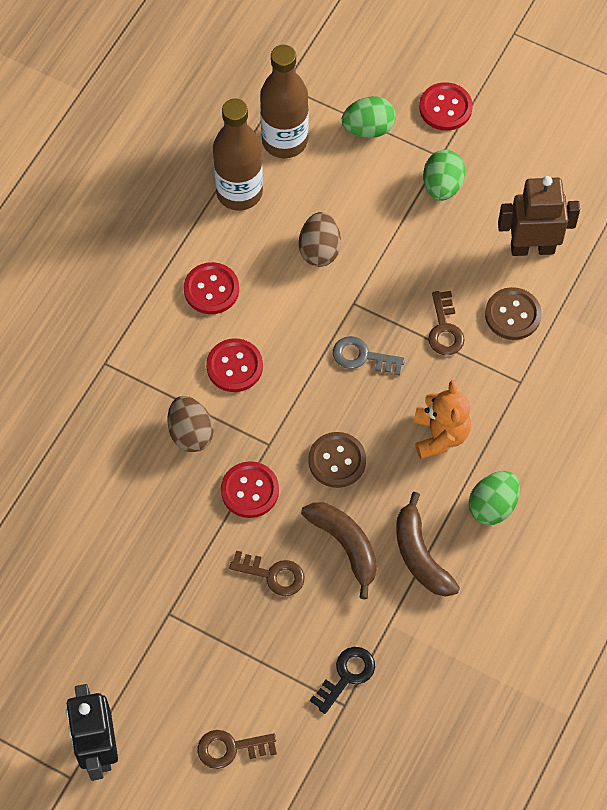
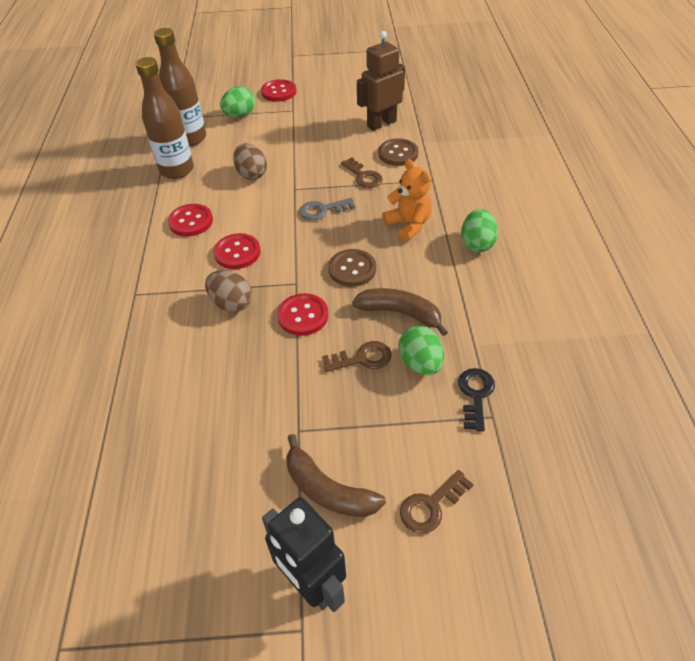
camera: 30 degrees left, 15 degrees down
brown banana [396,492,460,597] -> brown banana moved to [286,434,386,517]
green egg [423,150,465,201] -> green egg moved to [399,326,444,375]

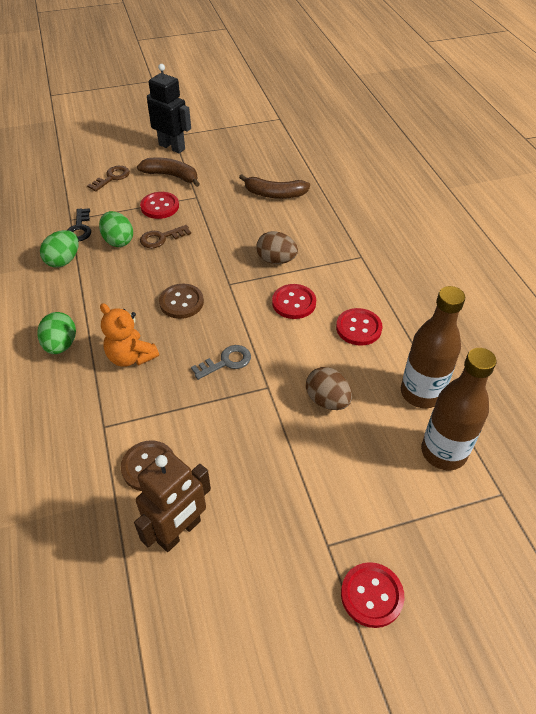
camera: 165 degrees right, 0 degrees up
green egg [220,86,255,117] -> green egg moved to [40,230,79,268]
red button [277,293,328,336] -> red button moved to [140,192,179,219]
brown key [341,157,383,188] -> none
brown banana [352,288,448,336] -> brown banana moved to [239,174,310,199]

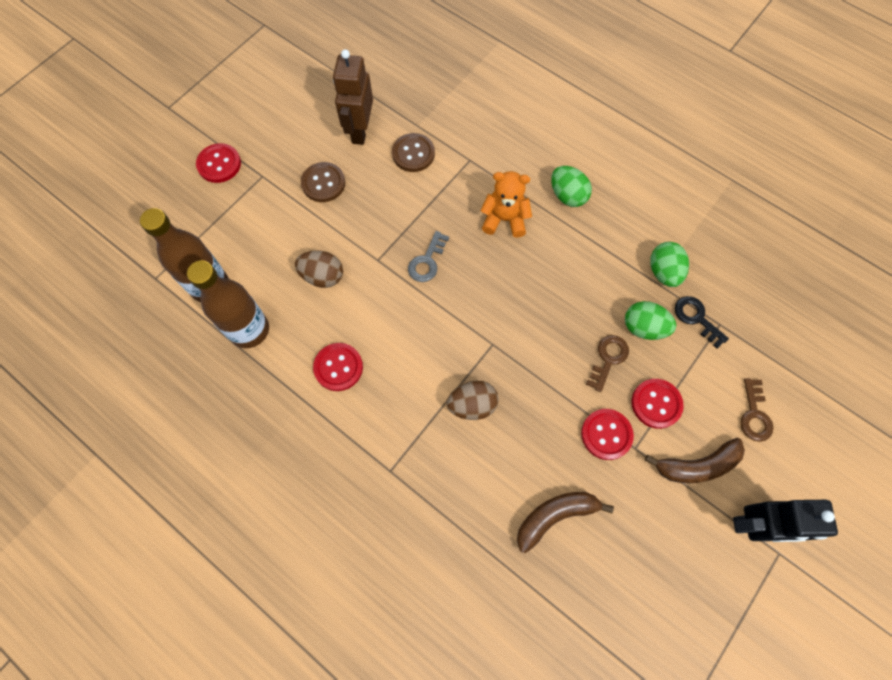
camera: 145 degrees right, 20 degrees up
brown button [159,284,204,319] -> brown button moved to [301,162,345,202]
red button [272,284,316,319] -> red button moved to [581,409,634,460]

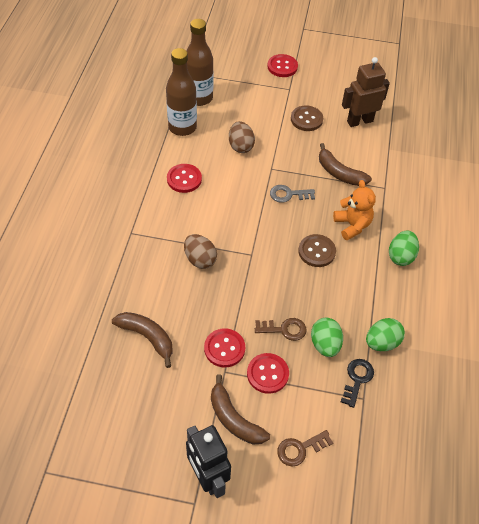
camera: 60 degrees right, 15 degrees down
brown button [392,133,435,172] -> brown button moved to [298,234,336,267]
none -> brown banana [319,143,372,186]

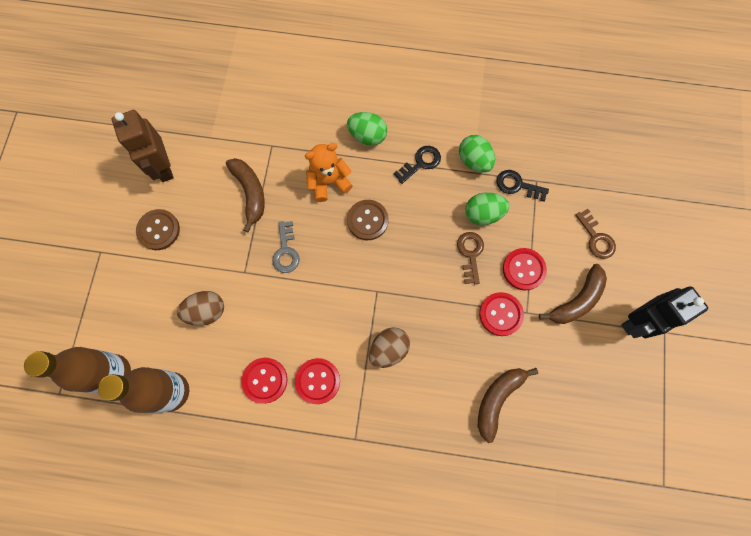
camera: 90 degrees left, 20 degrees up
red button [267,54,298,77] -> red button moved to [295,358,340,404]
brown banana [319,143,372,186] -> brown banana turned 60 degrees counterclockwise [226,158,265,232]
none -> black key [394,146,441,184]

